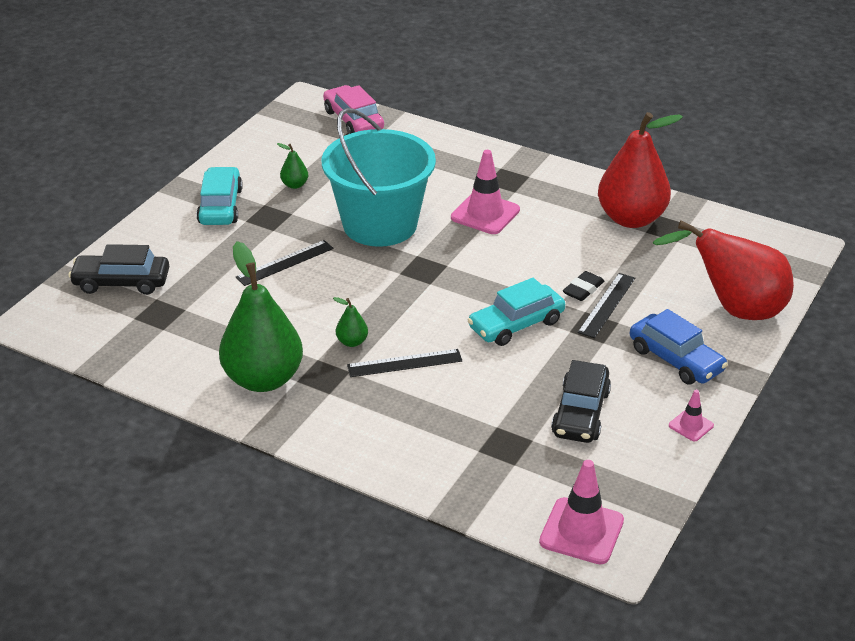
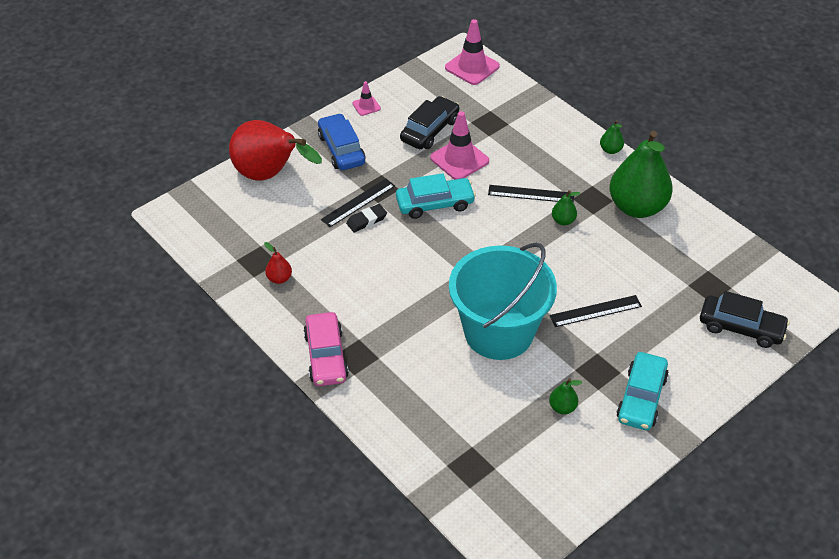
camera: 160 degrees left, 10 degrees up
pink car [323,85,384,134] -> pink car moved to [303,312,349,386]
pink traffic cone [451,150,520,234] -> pink traffic cone moved to [430,111,489,180]
red pear [598,112,683,228] -> red pear [264,242,292,284], size x0.41
none -> green pear [600,120,624,154]

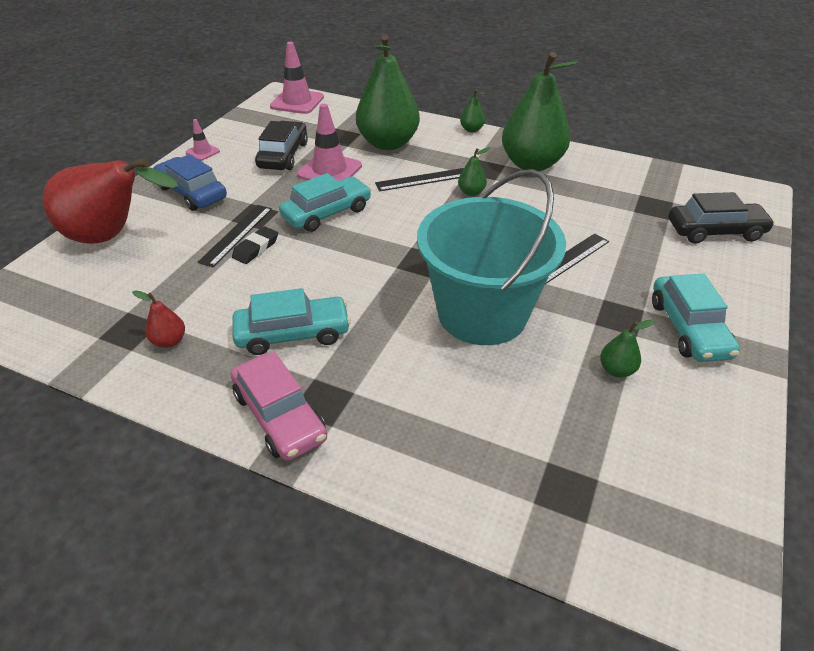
camera: 25 degrees left, 5 degrees down
none -> turquoise car [232,288,351,355]
none -> green pear [356,34,420,150]

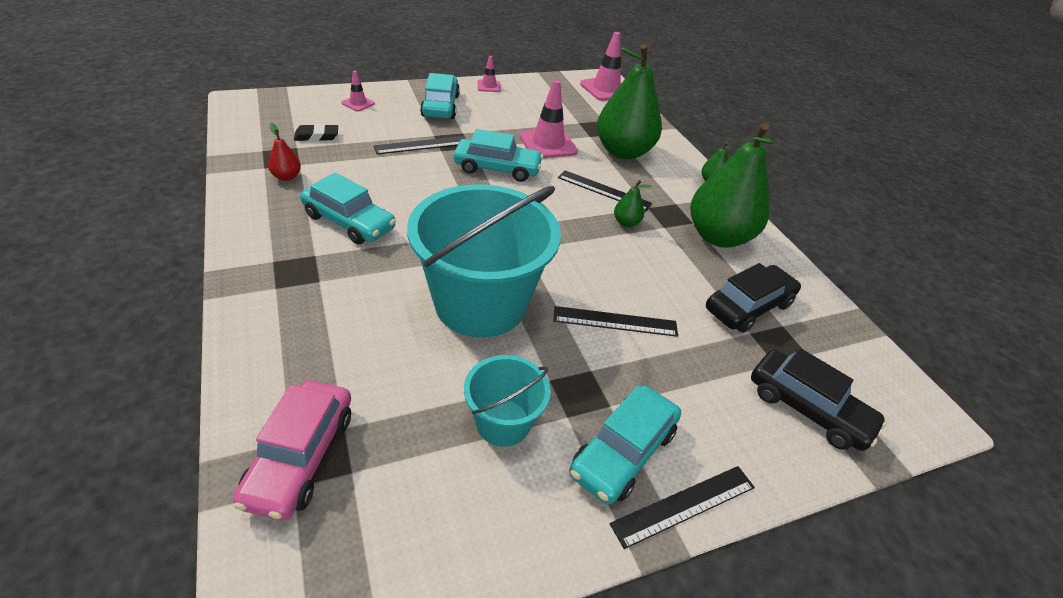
camera: 40 degrees right, 0 degrees up
red pear [43,158,178,244] -> pink traffic cone [341,71,375,111]
blue car [154,154,227,211] -> turquoise car [420,73,460,119]
pink car [231,352,327,461] -> pink car moved to [233,380,351,520]
black eraser [232,226,278,264] -> black eraser moved to [294,124,338,141]
black car [255,121,308,170] -> black car moved to [706,263,801,333]
green pear [600,320,654,377] -> turquoise bucket [464,355,551,447]
none -> black ruler [610,466,755,549]

